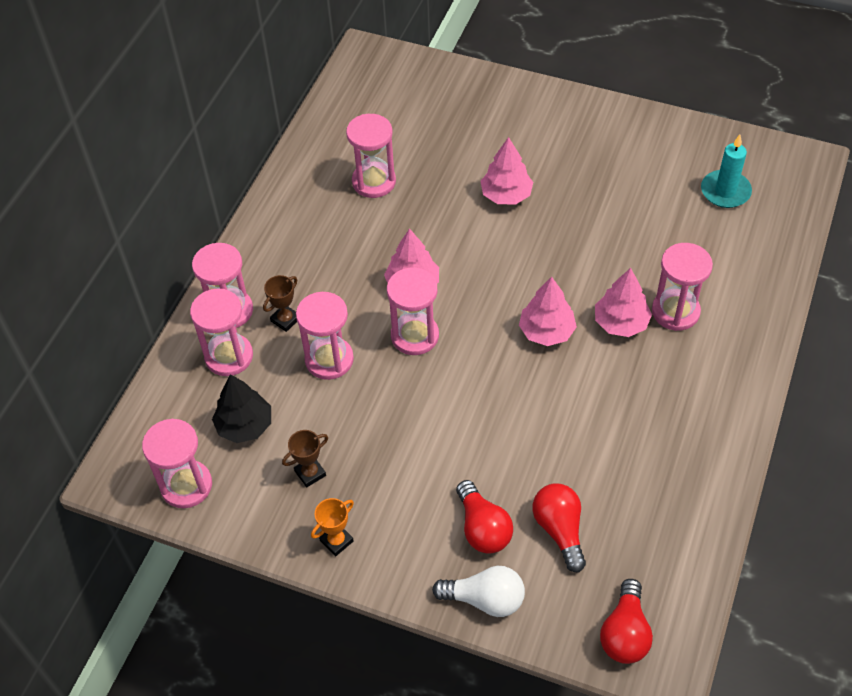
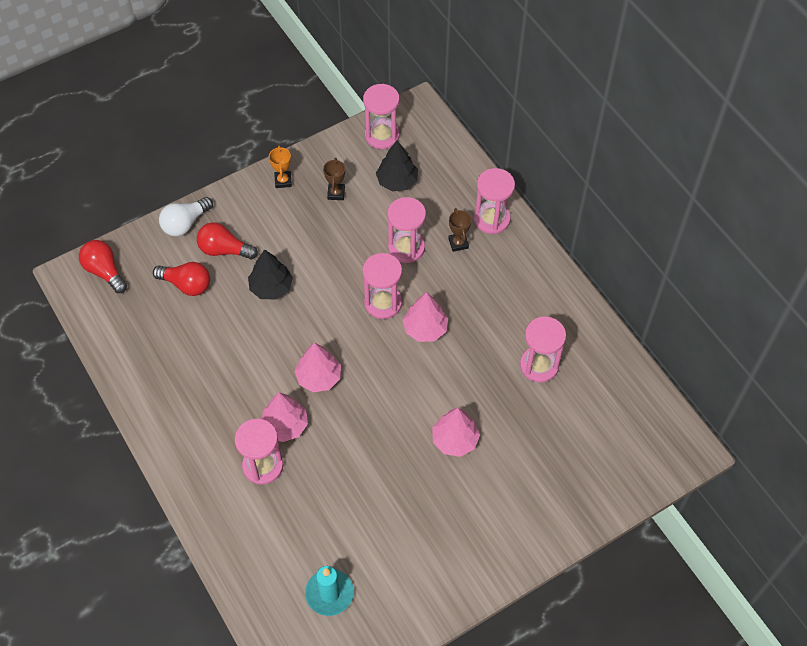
camera: 125 degrees right, 5 degrees up
pink hourglass [190,289,253,376] -> none
none -> black tree [248,249,293,299]

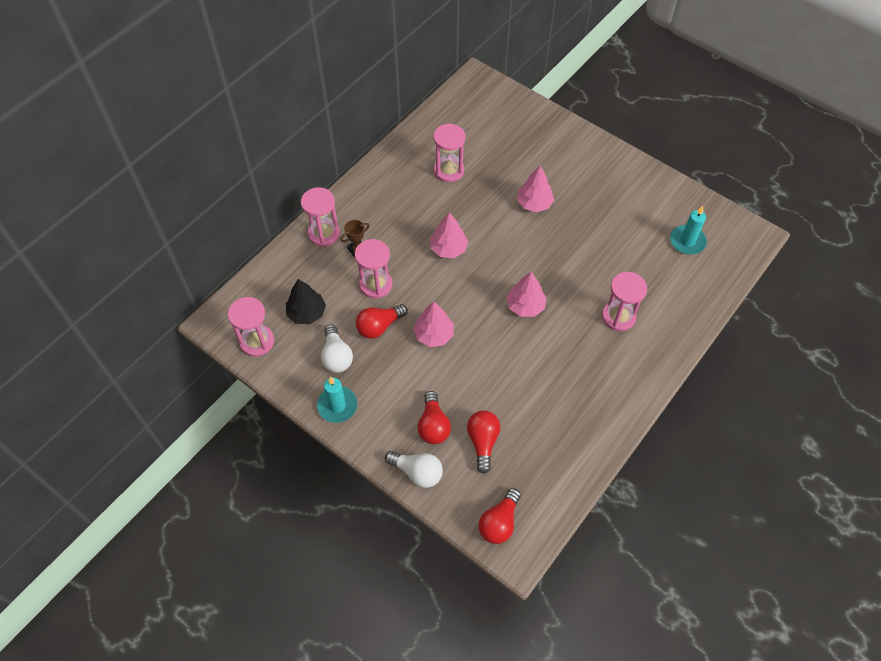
camera: 110 degrees left, 0 degrees up
black tree [248,249,293,299] -> none
pink tree [261,392,308,442] -> pink tree moved to [413,302,454,347]
orange trophy [269,146,292,188] -> turquoise candle [317,376,357,423]
brown trophy [323,158,345,200] -> white light bulb [321,324,353,373]
pink hourglass [362,253,402,319] -> none
none -> red light bulb [356,304,408,339]

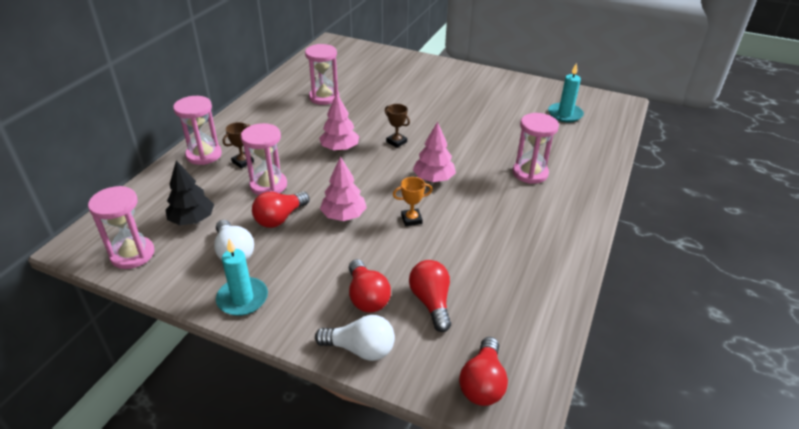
camera: 15 degrees left, 20 degrees down
pink tree [517,166,554,212] -> none
none -> brown trophy [385,104,410,148]
none -> orange trophy [393,177,432,226]

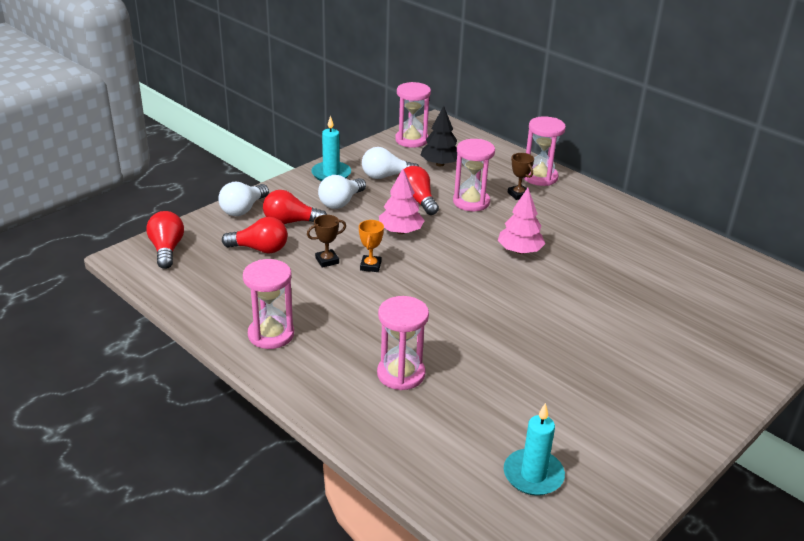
camera: 110 degrees right, 5 degrees down
pink hourglass [305,44,339,105] -> pink hourglass moved to [243,259,294,349]
brown trophy [385,104,410,148] -> brown trophy moved to [307,215,346,268]
pink tree [413,121,456,182] -> none
red light bulb [459,337,508,406] -> red light bulb turned 45 degrees clockwise [146,211,184,269]
none -> white light bulb [318,175,366,209]

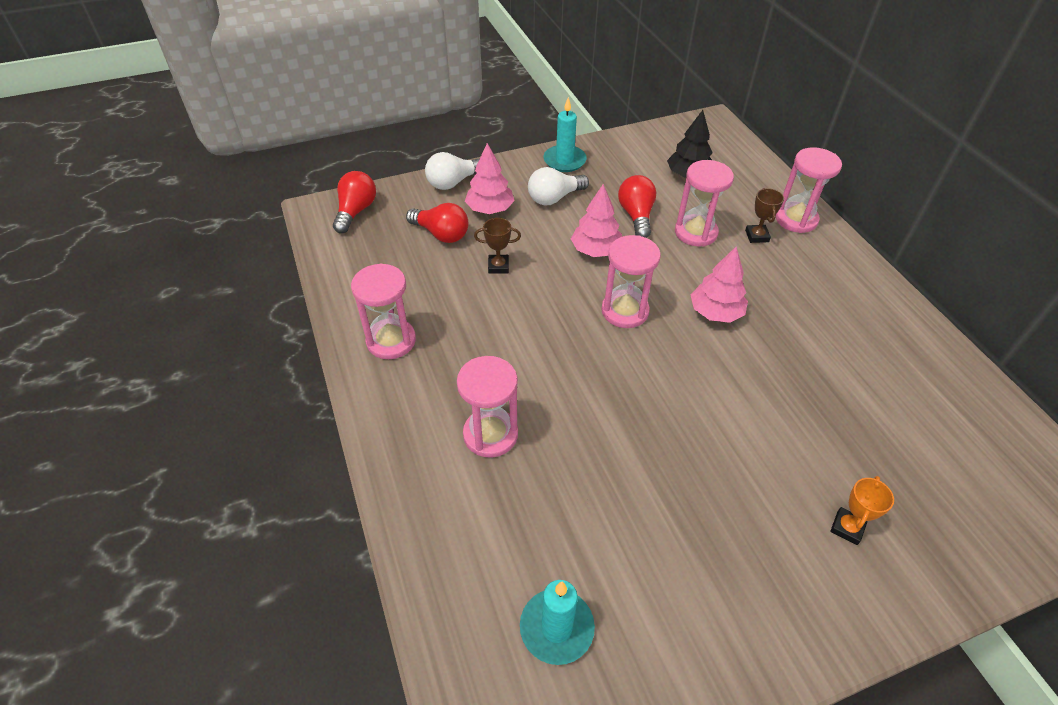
camera: 25 degrees right, 15 degrees up
red light bulb [263,190,327,224] -> pink tree [465,143,515,214]
orange trophy [359,220,384,272] -> orange trophy moved to [830,476,894,545]
white light bulb [362,147,419,179] -> none
pink hourglass [395,82,431,148] -> pink hourglass moved to [601,235,661,328]

